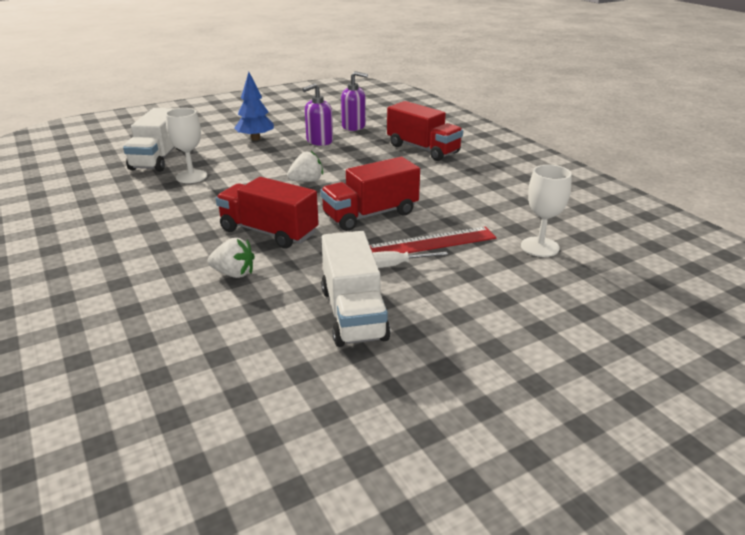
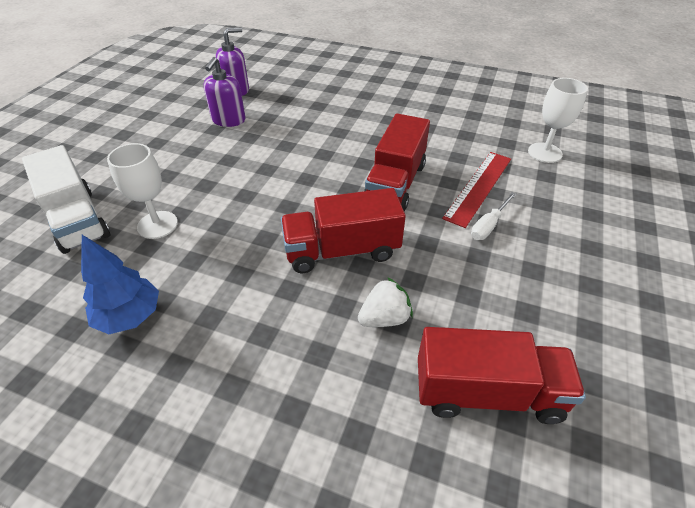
camera: 40 degrees left, 15 degrees up
blue tree [234,72,274,141] -> blue tree moved to [81,235,159,334]
white strawberry [287,151,323,182] -> none
white truck [321,231,391,347] -> none
red truck [387,101,463,161] -> red truck moved to [418,327,586,424]

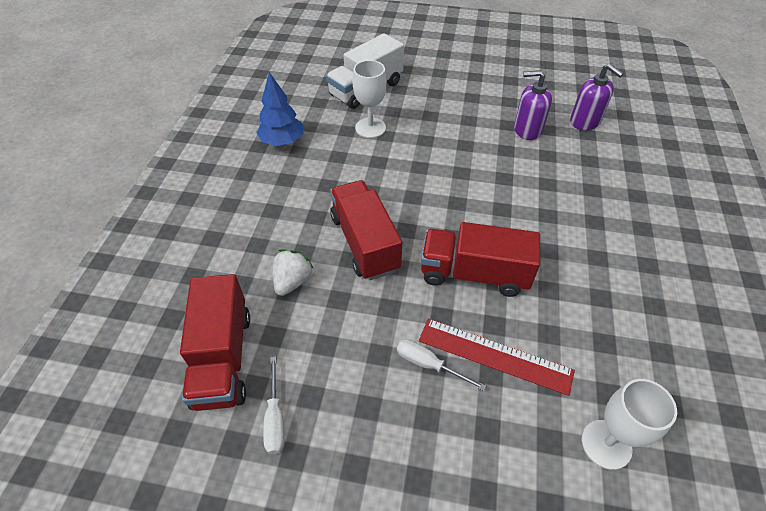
camera: 80 degrees right, 5 degrees up
white strawberry [358,277,413,327] -> white strawberry turned 120 degrees counterclockwise [273,250,313,296]
none -> white screwdriver [263,357,284,454]

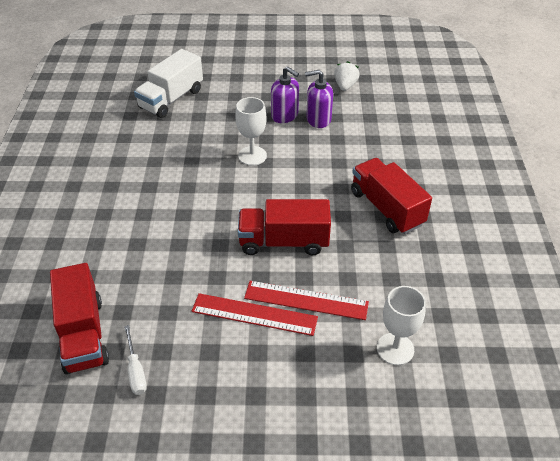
camera: 10 degrees left, 5 degrees down
blue tree [256,72,303,146] -> none
white strawberry [273,250,313,296] -> white strawberry moved to [334,61,360,91]
red truck [330,180,402,280] -> red truck moved to [351,158,432,234]
white goblet [353,60,387,138] -> white goblet moved to [235,97,267,166]
white screwdriver [397,339,486,391] -> red ruler [192,293,318,336]
purple soap dispenser [570,64,624,130] -> purple soap dispenser moved to [271,66,299,123]

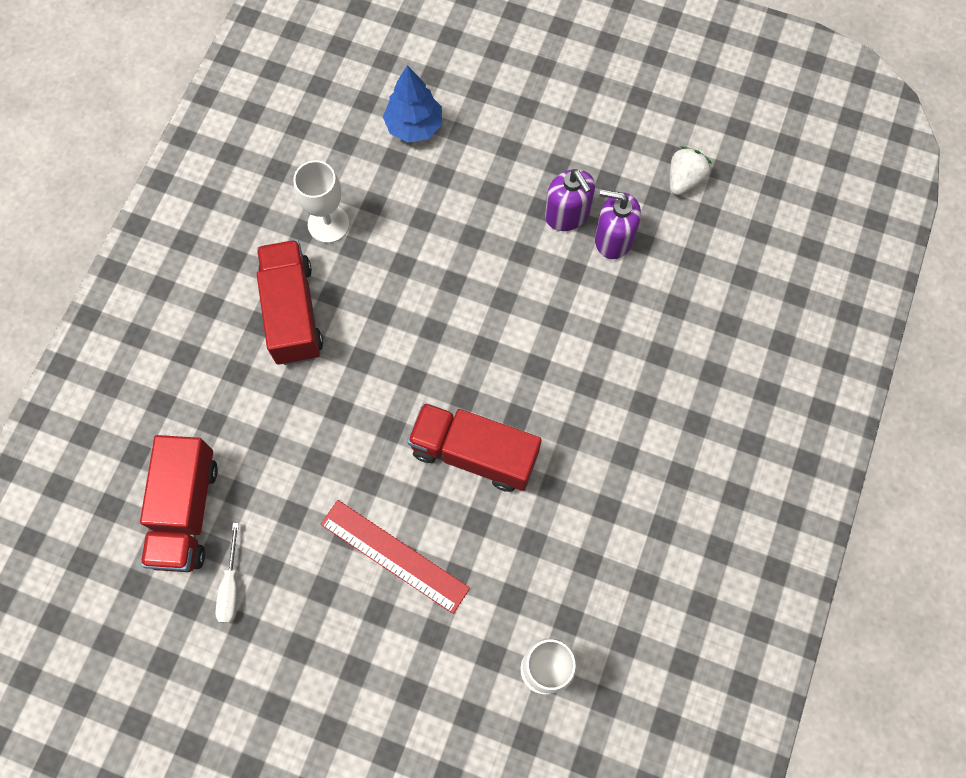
camera: 20 degrees right, 25 degrees up
white truck [134,49,203,118] -> blue tree [383,65,442,143]
white goblet [235,97,267,166] -> white goblet moved to [293,160,349,243]
red ruler [244,281,369,320] -> none
red truck [351,158,432,234] -> red truck moved to [257,240,323,365]

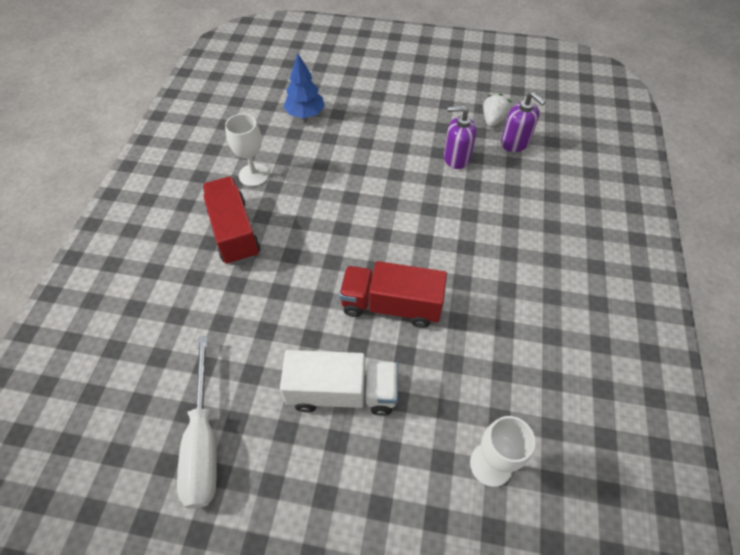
camera: 10 degrees left, 15 degrees down
red truck [140,435,218,572] -> none
white screwdriver [215,523,239,623] -> white screwdriver [177,336,217,508], size x1.96
red ruler [320,500,470,614] -> white truck [280,350,398,416]
purple soap dispenser [545,169,595,231] -> purple soap dispenser moved to [501,92,546,152]

